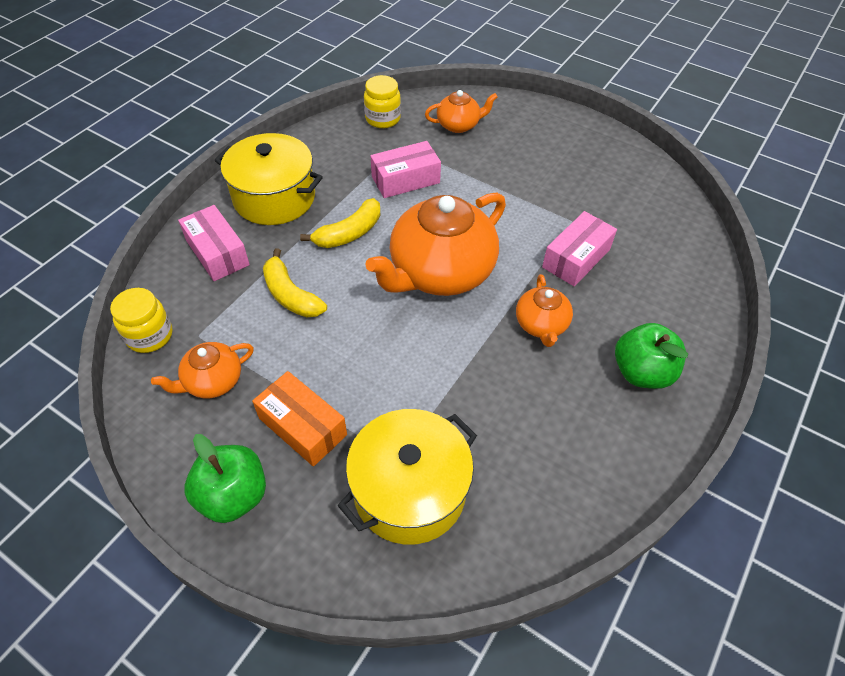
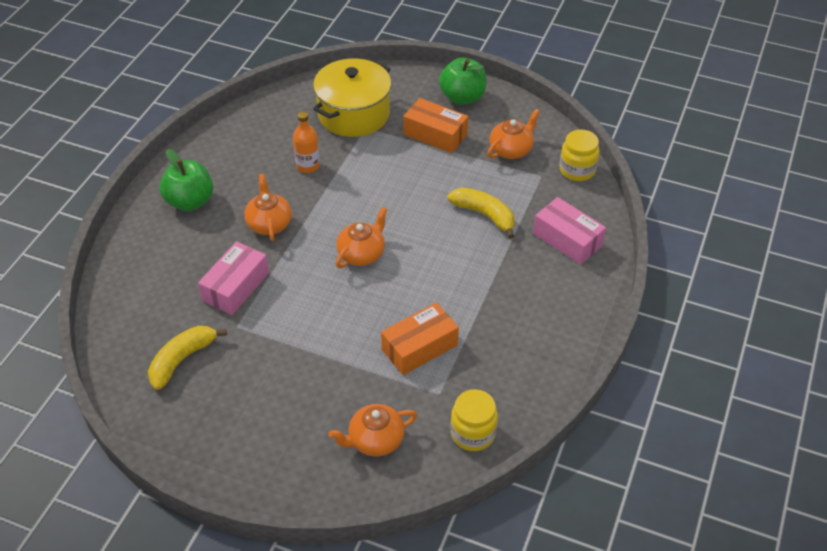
camera: 170 degrees right, 5 degrees down
yellow pot [215,133,323,225] -> none
yellow banana [300,198,380,248] -> yellow banana moved to [148,326,227,390]
orange teapot [365,192,506,296] -> orange teapot [336,207,388,268], size x0.50
pink box [370,141,441,198] -> orange box [381,303,459,375]
none -> orange bottle [293,112,320,173]

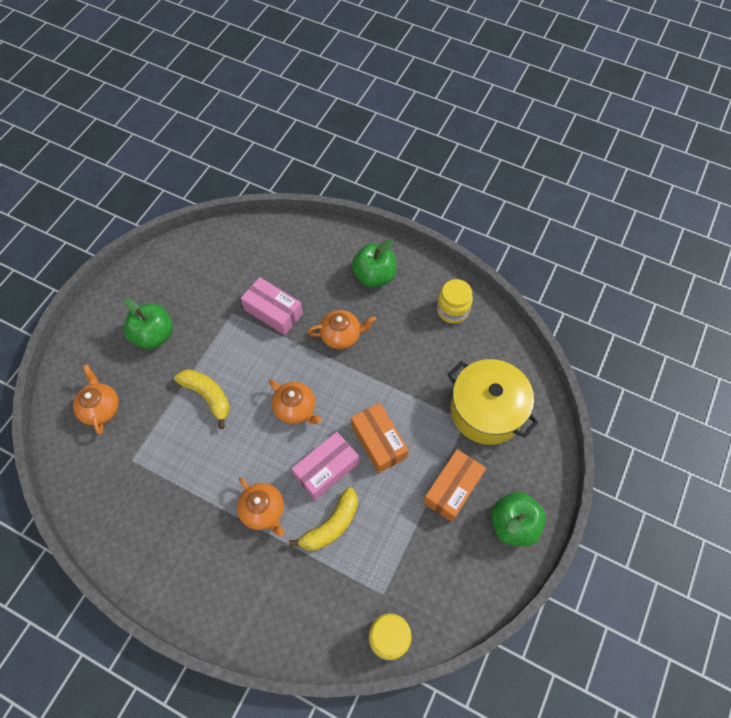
camera: 95 degrees right, 15 degrees up
yellow banana [148,326,227,390] -> yellow banana moved to [174,369,230,429]
orange bottle [293,112,320,173] -> none
orange box [381,303,459,375] -> orange box moved to [351,402,409,473]
yellow jar [450,389,498,451] -> yellow jar moved to [437,279,473,324]
orange teapot [487,109,540,159] -> orange teapot moved to [237,477,284,537]
pink box [533,197,606,265] -> pink box moved to [292,432,359,500]
none -> green apple [124,298,173,349]

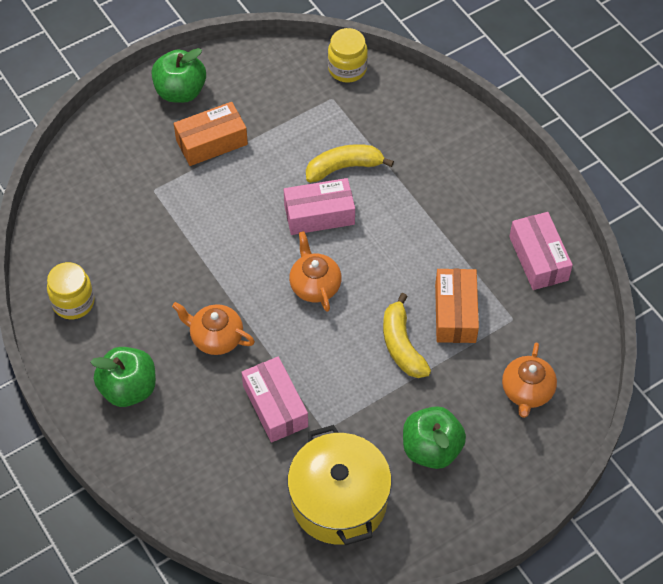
camera: 150 degrees left, 5 degrees down
orange teapot [237,477,284,537] -> none
orange box [351,402,409,473] -> orange box moved to [435,269,479,343]
yellow pot [448,359,539,445] -> yellow pot moved to [287,425,392,545]
none -> pink box [509,212,573,290]

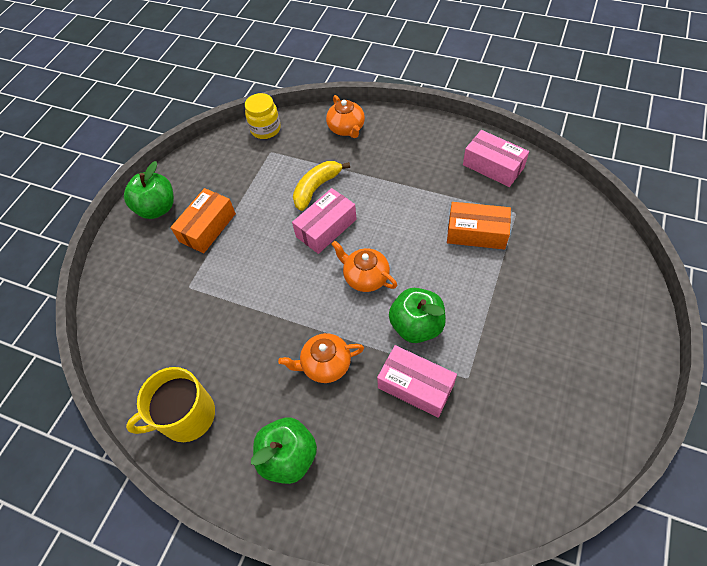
camera: 30 degrees left, 0 degrees up
yellow jar [47,262,95,319] -> yellow mug [126,367,215,442]
yellow pot [287,425,392,545] -> none
yellow banana [383,293,431,378] -> none
green apple [403,406,466,469] -> green apple moved to [389,288,446,343]
orange box [435,269,479,343] -> orange box turned 45 degrees counterclockwise [447,202,511,249]
orange teapot [502,342,557,418] -> orange teapot moved to [326,95,365,138]

